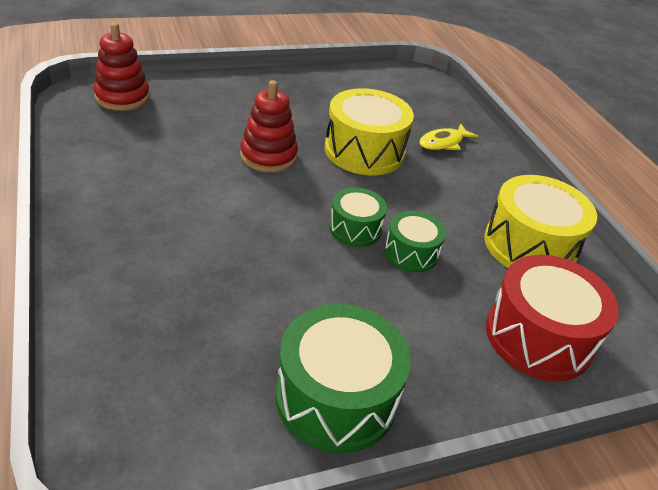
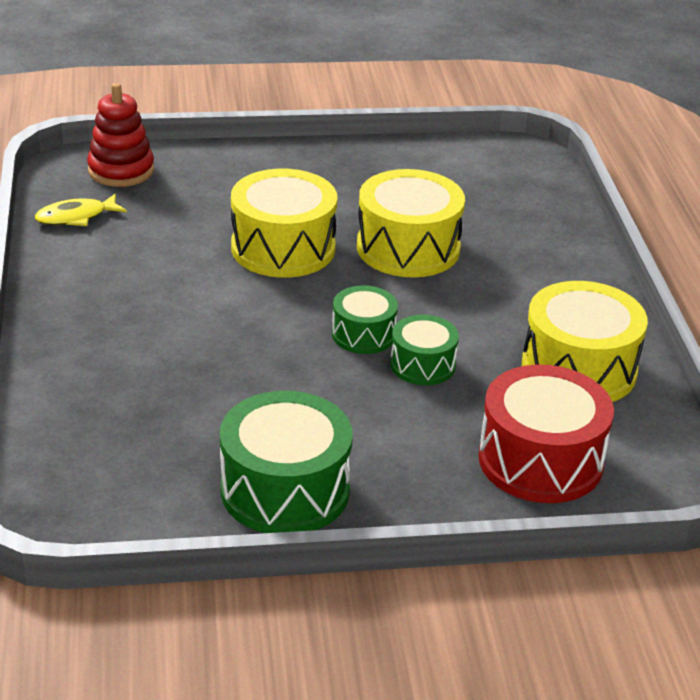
camera: 15 degrees right, 5 degrees down
red stacking toy [240,80,298,173] -> yellow drum [231,169,338,278]
yellow fish [419,124,479,151] -> yellow fish moved to [35,194,127,226]

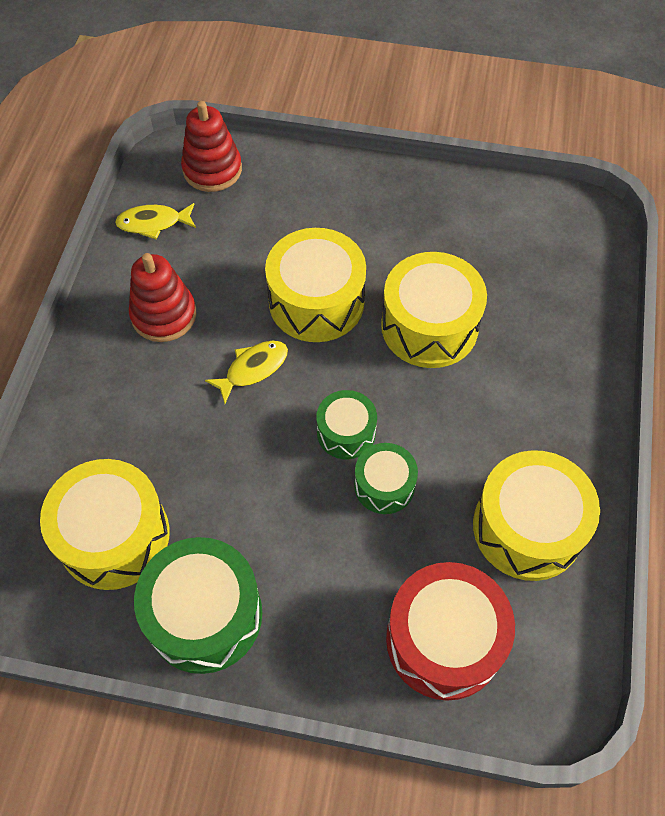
camera: 20 degrees right, 25 degrees up
none -> yellow drum [40,459,170,590]
none -> red stacking toy [129,253,196,342]
none -> yellow fish [205,341,288,404]

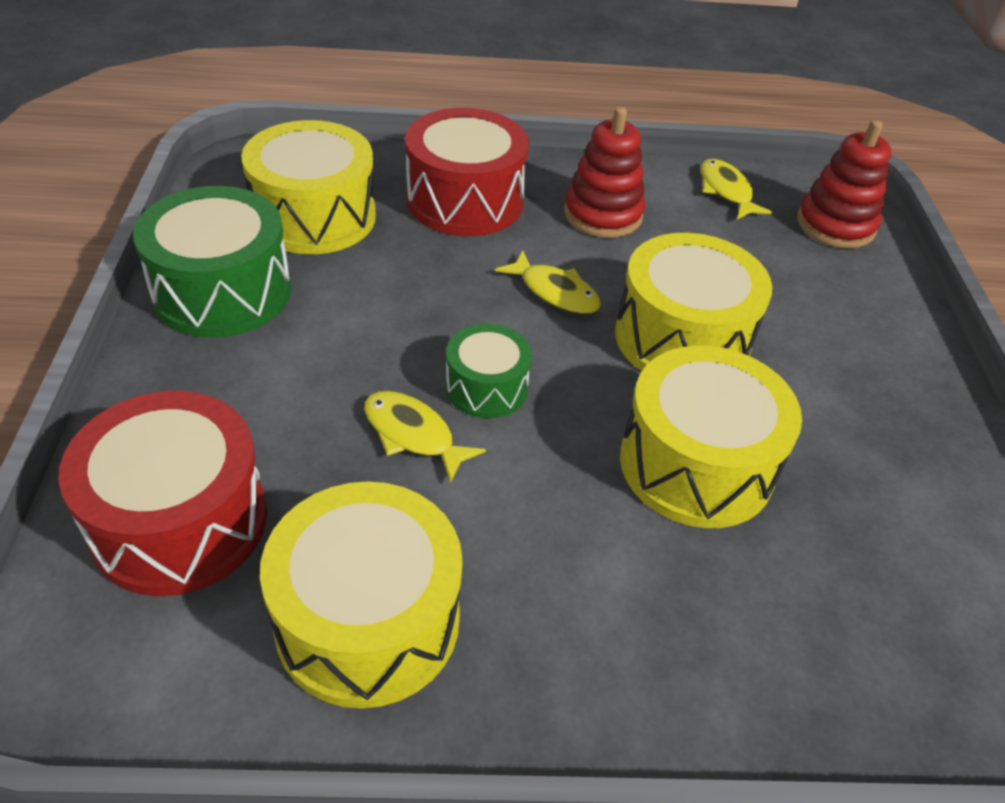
camera: 75 degrees right, 15 degrees down
green drum [354,443,418,514] -> yellow fish [364,391,486,483]
none -> red drum [405,108,529,236]

